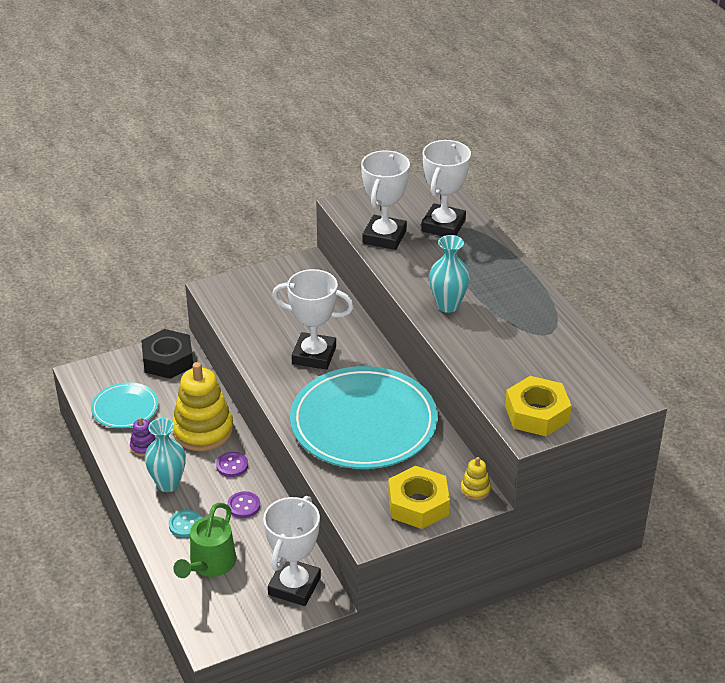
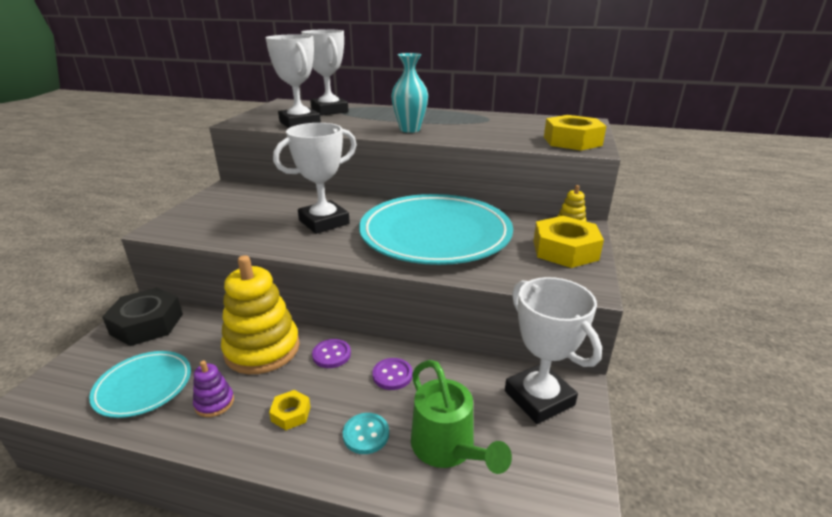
camera: 50 degrees left, 10 degrees down
turquoise vase [144,418,186,492] -> yellow nut [269,390,311,430]

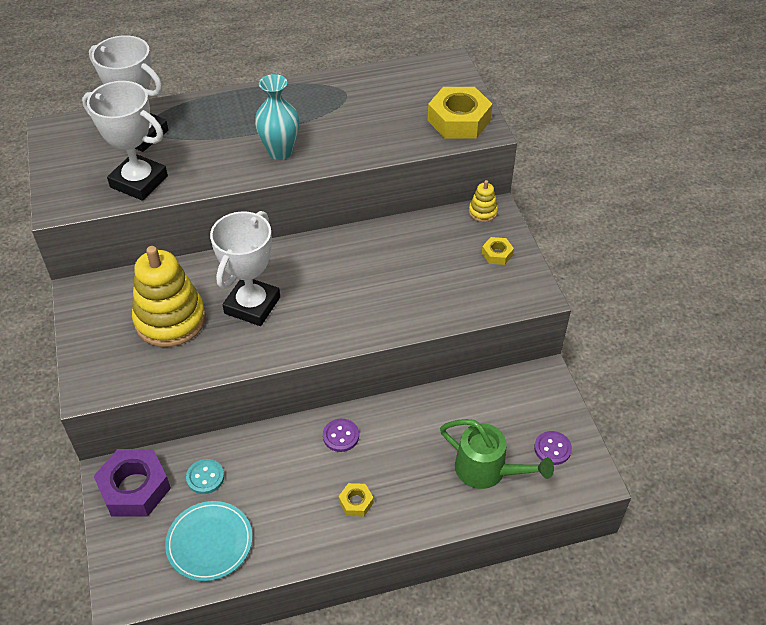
camera: 30 degrees left, 20 degrees up
black nut [102,288,183,346] -> purple nut [94,449,171,517]
purple stacking toy [193,361,234,417] -> none
yellow stacking toy [221,255,300,374] -> yellow stacking toy moved to [132,246,206,347]
turquoise button [343,413,389,454] -> turquoise button moved to [186,459,224,494]
turquoise plate [359,194,513,265] -> none
purple button [372,358,413,390] -> purple button moved to [534,431,572,465]
white trophy [505,277,602,424] -> none
yellow nut [533,216,604,268] -> yellow nut [482,237,514,265], size x0.48

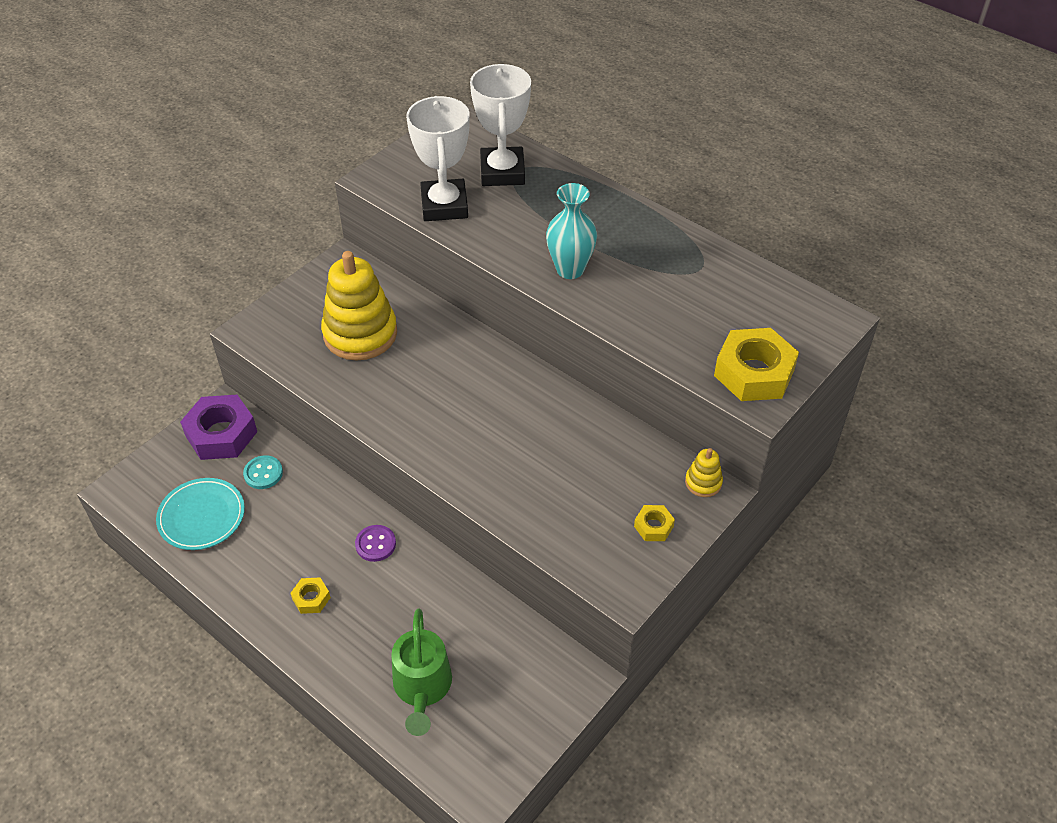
camera: 55 degrees right, 0 degrees up
white trophy [210,211,280,326] -> none
purple button [534,431,572,465] -> none

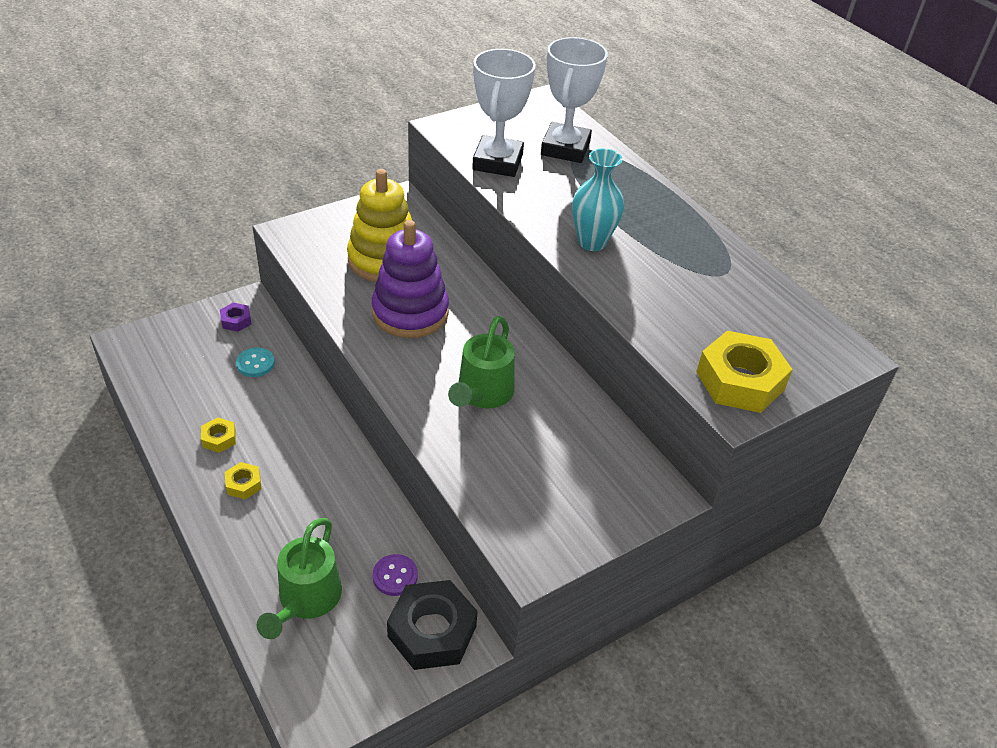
camera: 15 degrees right, 5 degrees down
turquoise plate [156,478,245,550] -> none
purple nut [180,395,257,460] -> purple nut [220,302,252,332], size x0.48
purple button [355,525,396,562] -> purple button moved to [373,554,418,596]
yellow nut [634,505,675,541] -> yellow nut moved to [201,417,236,453]
yellow stacking toy [685,448,723,497] -> none
none -> purple stacking toy [372,220,449,338]
none -> black nut [387,580,478,670]
none -> green watering can [448,316,515,409]

